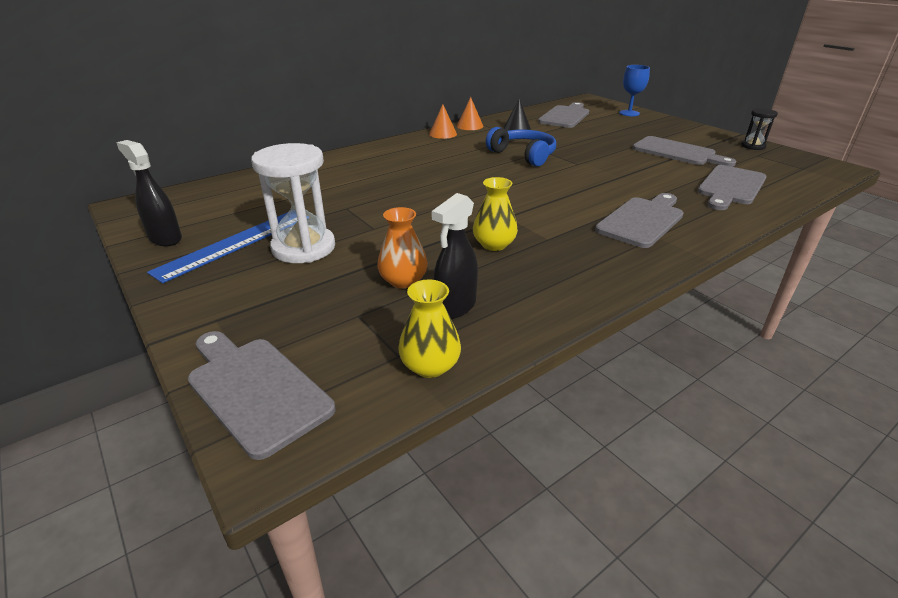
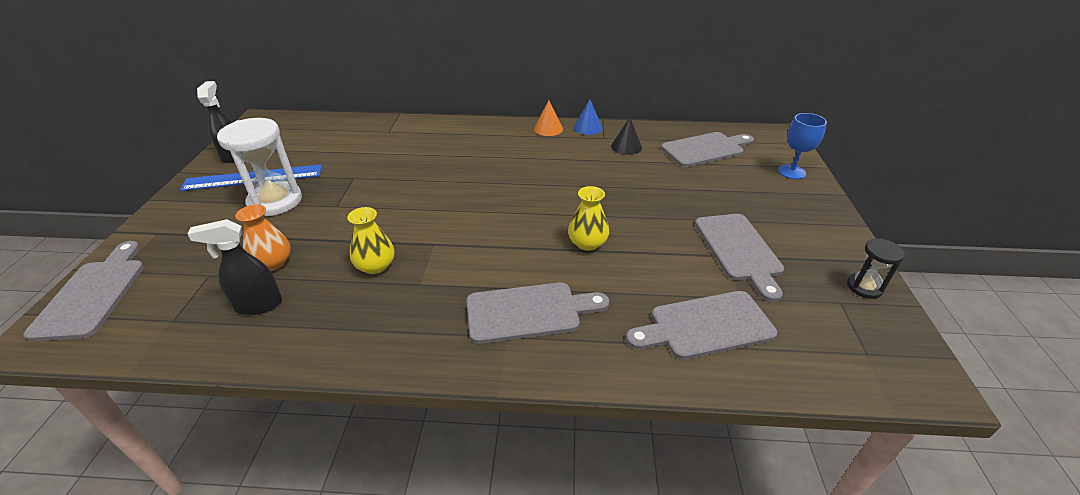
camera: 40 degrees right, 5 degrees up
yellow vase [398,279,461,378] -> yellow vase moved to [568,186,609,251]
orange cone [457,97,483,130] -> blue cone [574,100,603,135]
blue headphones [486,127,556,167] -> none

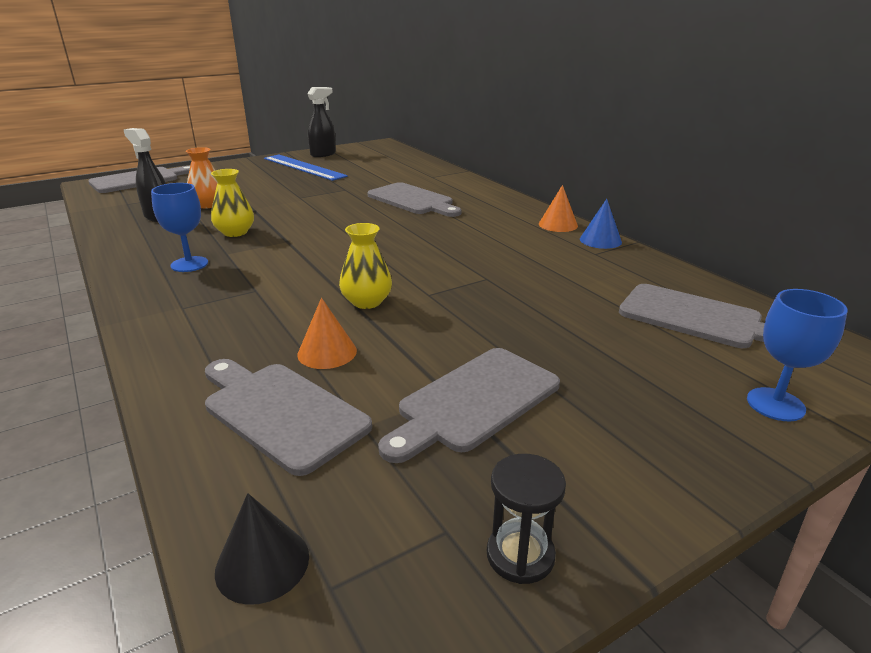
camera: 55 degrees right, 10 degrees down
white hourglass [217,118,302,216] -> none
grey cutting board [466,282,609,344] -> grey cutting board moved to [367,182,461,217]
black cone [611,118,642,155] -> black cone moved to [215,493,309,605]
none -> blue goblet [151,183,208,272]
none -> orange cone [297,298,357,369]

